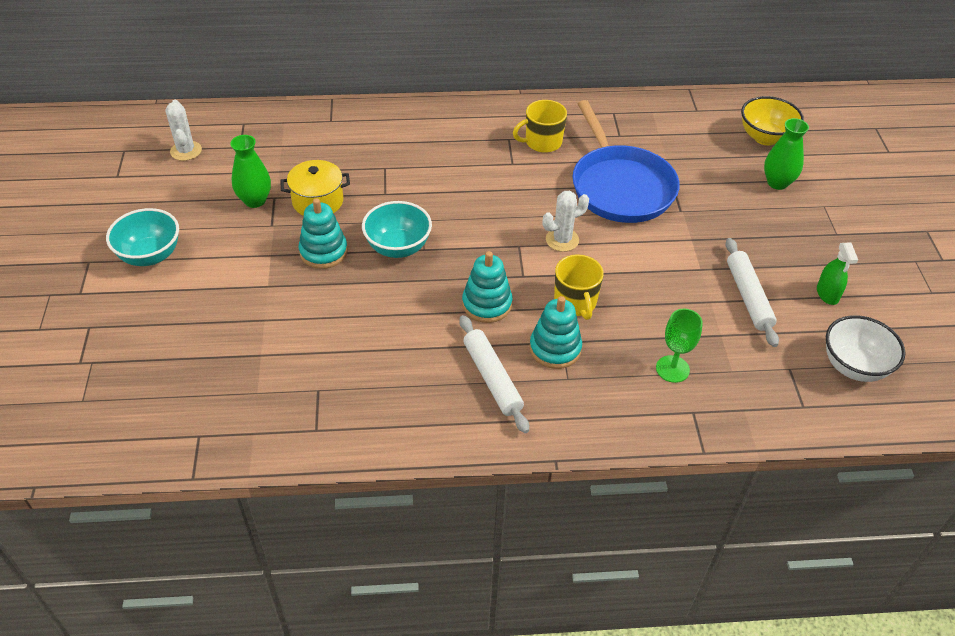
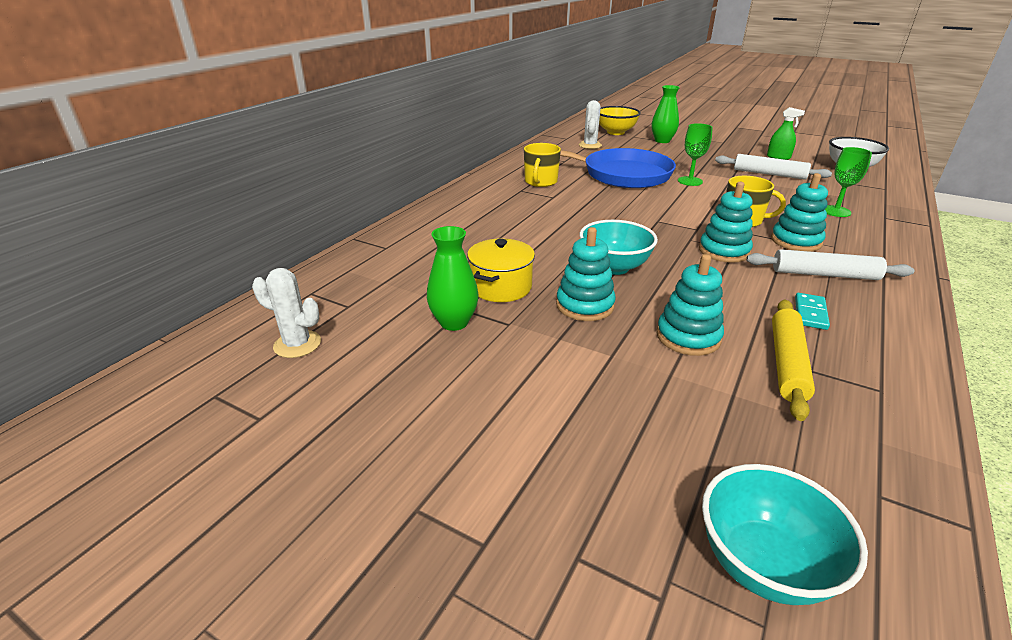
camera: 55 degrees left, 15 degrees down
turquoise bowl [106,208,179,266] -> turquoise bowl moved to [702,464,868,605]
white cactus [542,191,589,252] -> white cactus moved to [579,100,602,149]
none -> turquoise stacking toy [656,254,724,356]
none -> green goblet [678,123,713,186]
none -> yellow rolling pin [772,300,815,421]
none -> turquoise domino [795,293,830,330]

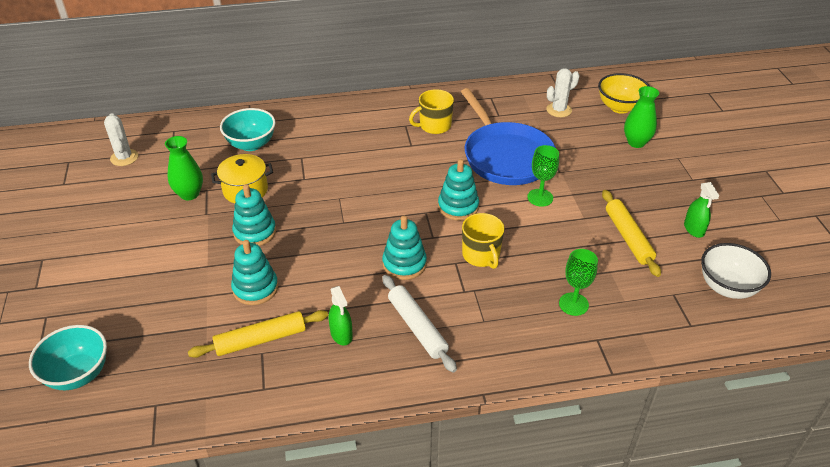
camera: 50 degrees right, 10 degrees up
turquoise bowl [580,220,658,275] -> turquoise bowl moved to [220,108,275,151]
white rolling pin [715,154,832,180] -> yellow rolling pin [602,190,661,277]
turquoise stacking toy [771,173,828,252] -> turquoise stacking toy moved to [438,159,479,221]
turquoise domino [795,293,830,330] -> green spray bottle [329,286,353,346]

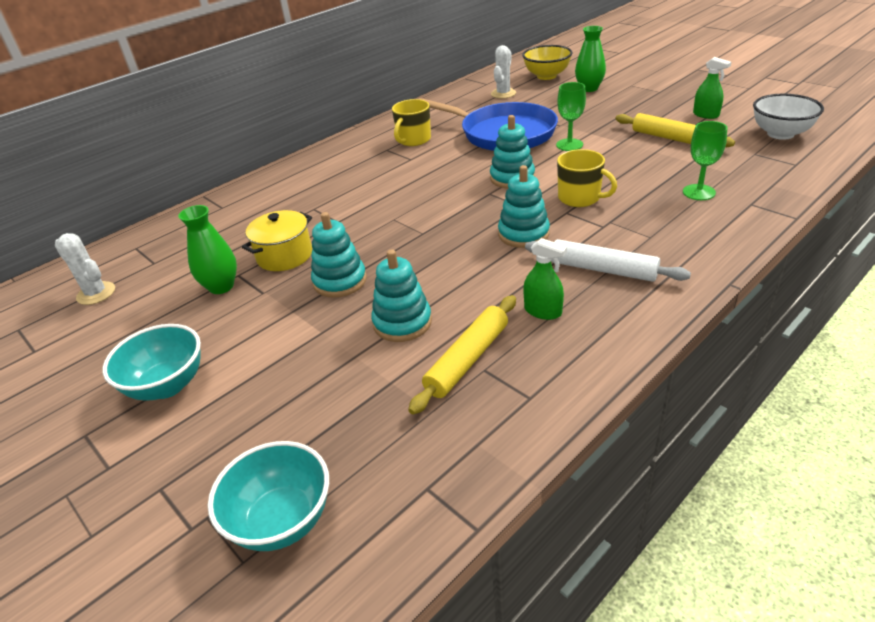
camera: 30 degrees left, 5 degrees down
turquoise bowl [220,108,275,151] -> turquoise bowl moved to [103,324,201,401]

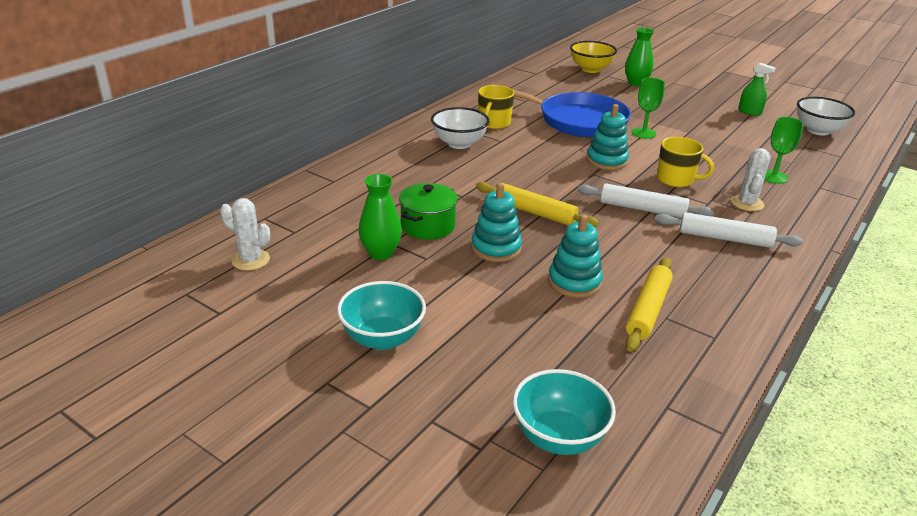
camera: 15 degrees left, 5 degrees down
yellow pot [242,210,312,271] -> green pot [399,183,458,240]
white cactus [491,45,516,99] -> white cactus moved to [731,148,771,211]
turquoise stacking toy [498,165,550,248] -> white rolling pin [578,183,714,218]
green spray bottle [523,238,567,320] -> none
yellow rolling pin [616,113,735,147] -> yellow rolling pin moved to [476,182,599,227]
none -> white bowl [431,107,489,149]

